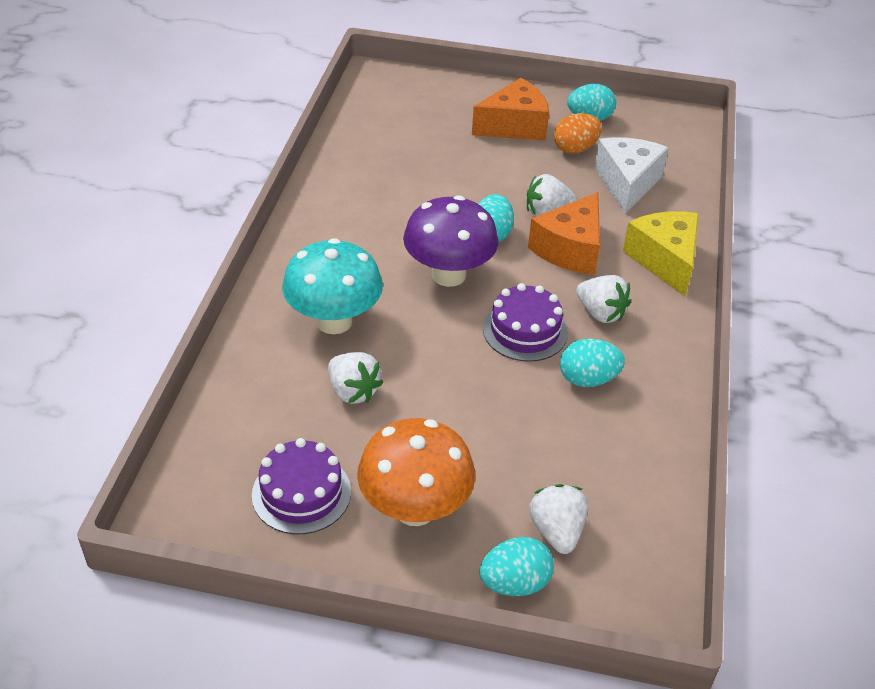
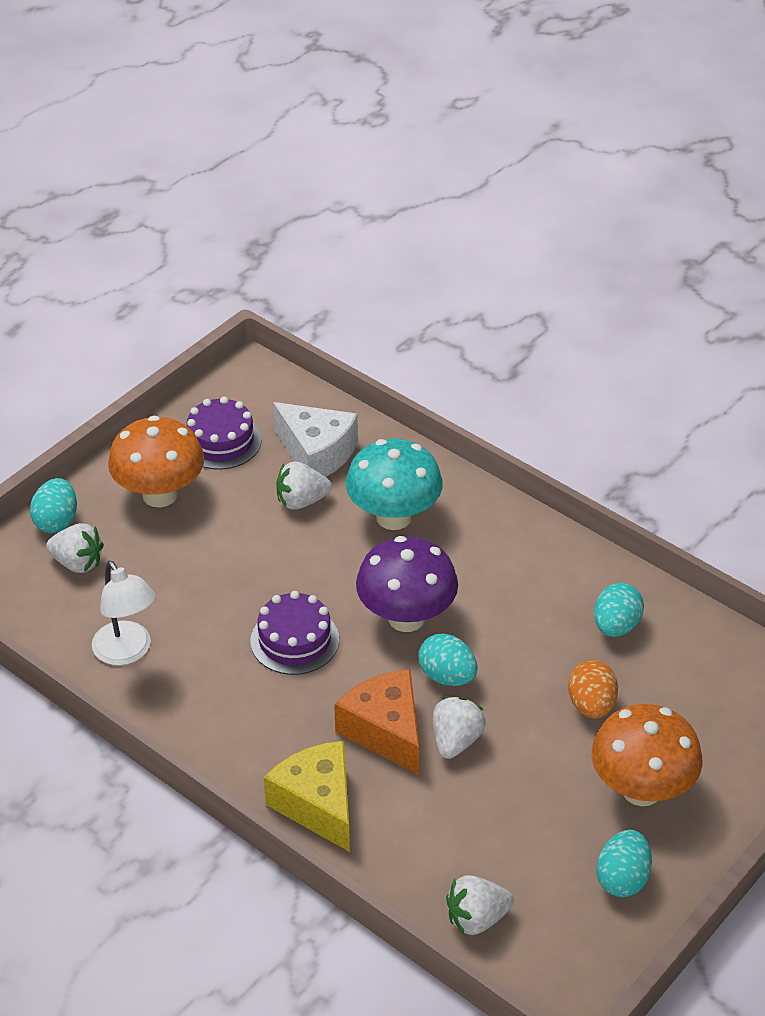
camera: 120 degrees right, 0 degrees up
orange cheese [472,78,549,141] -> orange mushroom [591,704,703,806]
orange egg [554,113,602,154] -> orange egg moved to [568,660,618,719]
turquoise egg [560,339,625,387] -> turquoise egg moved to [594,583,644,637]
white strawberry [576,275,631,323] -> white strawberry moved to [446,875,514,935]
white cheese [594,137,669,213] -> white cheese moved to [273,402,358,477]
yellow cheese [623,211,699,296] -> yellow cheese turned 135 degrees counterclockwise [264,741,350,852]
none -> white lamp [92,561,156,665]

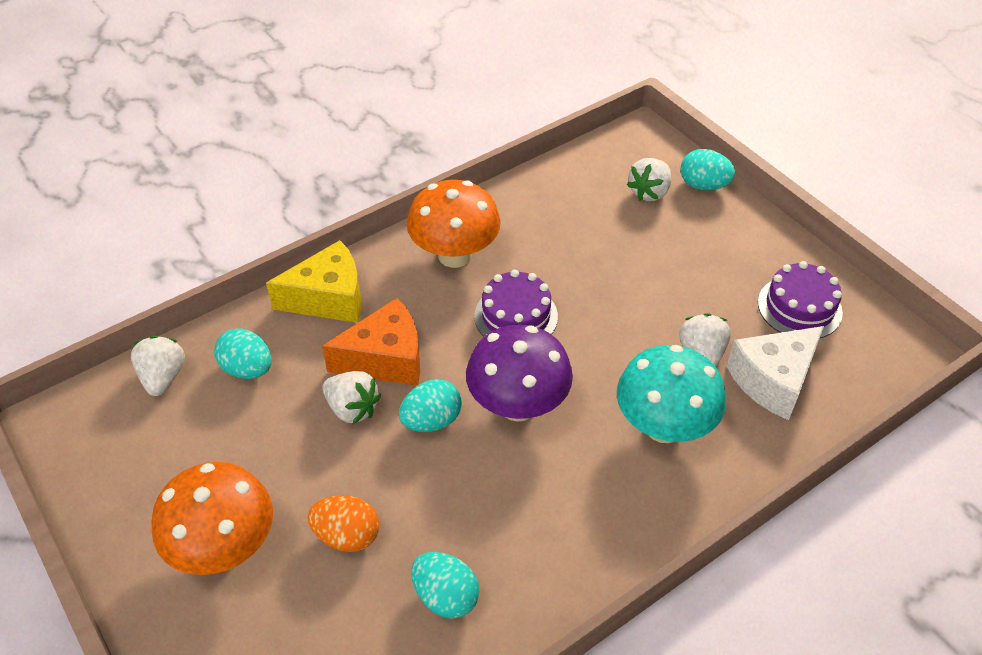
camera: 105 degrees right, 5 degrees up
white lamp [92,561,156,665] -> none
orange mushroom [108,416,204,507] -> orange mushroom moved to [407,180,501,268]
turquoise egg [596,830,652,897] -> turquoise egg moved to [214,329,272,379]

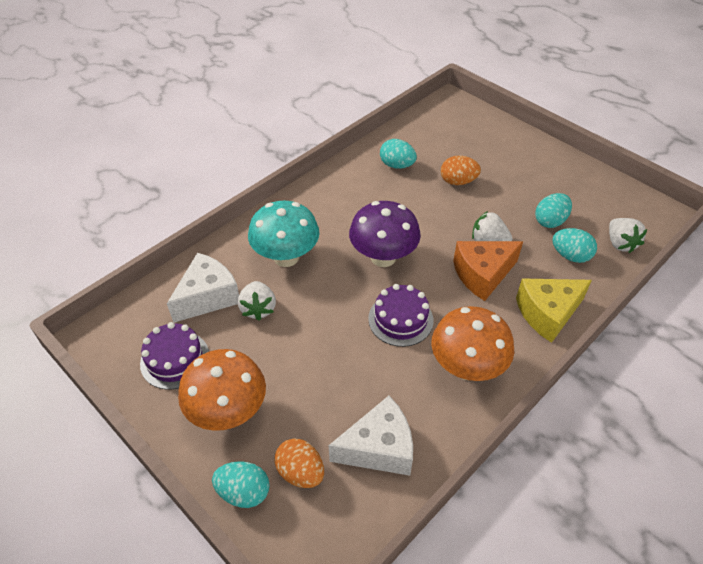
camera: 170 degrees right, 0 degrees up
orange mushroom [151,462,273,575] -> orange mushroom moved to [178,349,266,431]
turquoise egg [399,379,462,432] -> turquoise egg moved to [535,193,572,228]
white strawberry [627,158,671,201] -> orange egg [274,438,324,488]
none -> white cheese [329,396,413,476]

